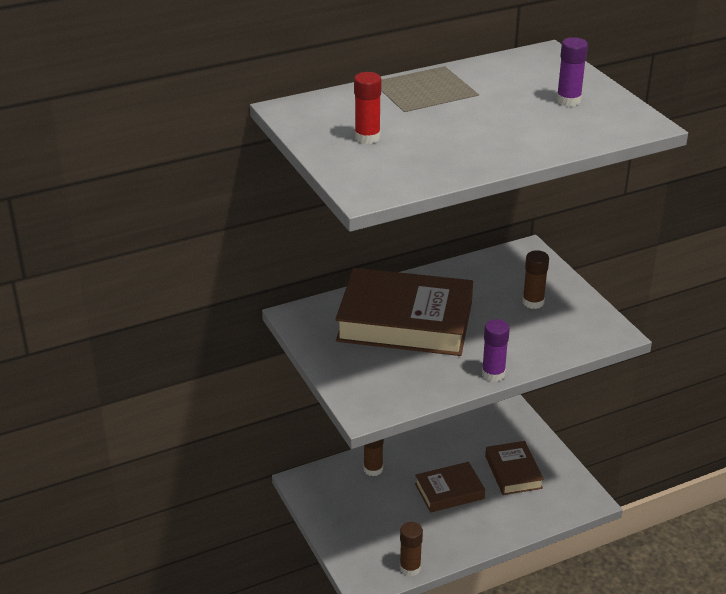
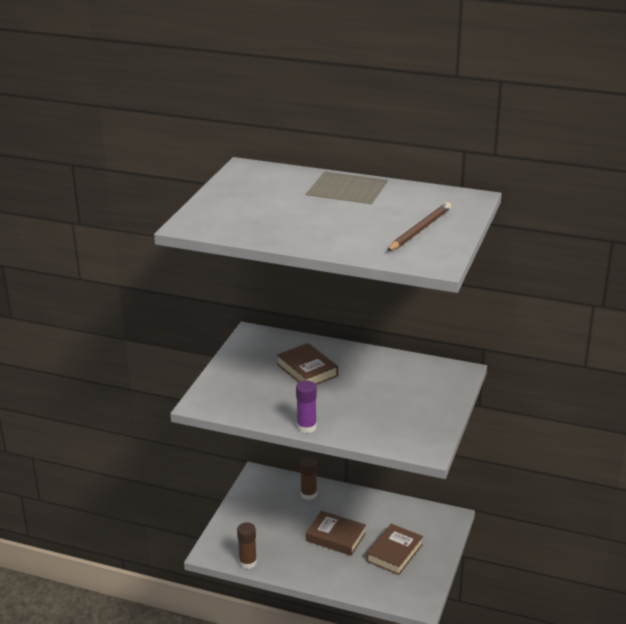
camera: 45 degrees right, 5 degrees down
brown book [335,268,473,356] -> brown book [277,343,338,385], size x0.52
red glue stick [354,72,381,144] -> none
brown glue stick [522,250,549,309] -> none
purple glue stick [557,37,588,106] -> brown pencil [387,202,451,251]

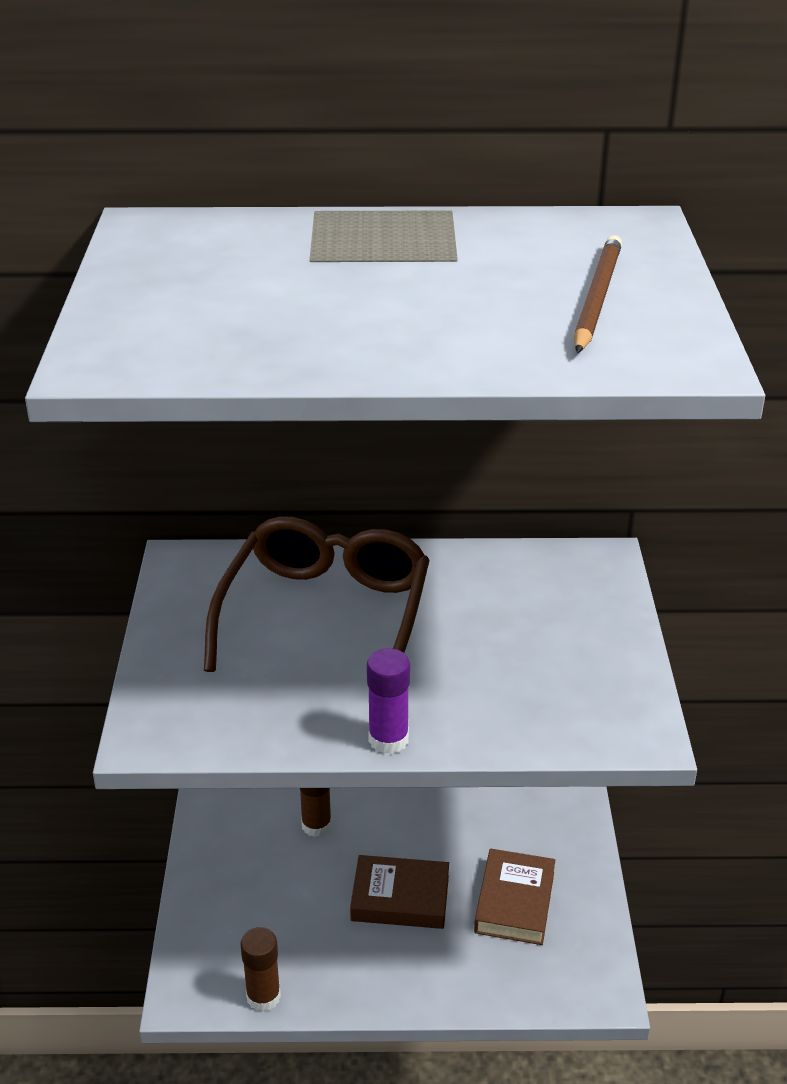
camera: 20 degrees left, 5 degrees up
brown book [277,343,338,385] -> brown glasses [204,516,430,672]

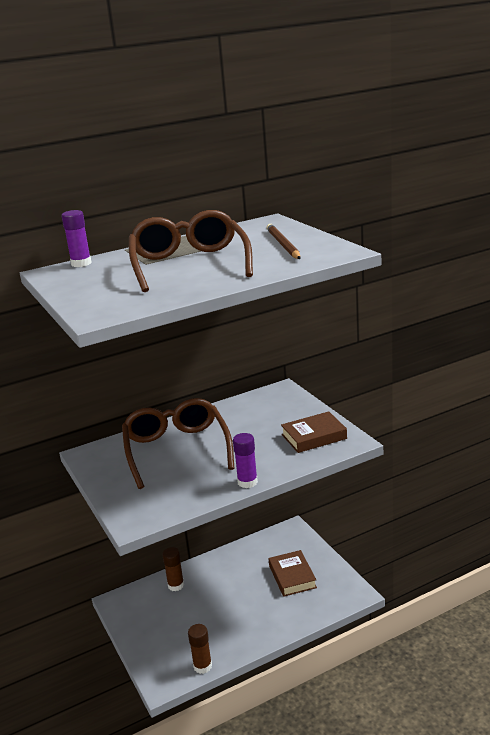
camera: 25 degrees left, 10 degrees down
brown book [350,855,449,929] -> brown book moved to [281,411,347,453]
none -> purple glue stick [62,210,91,267]
none -> brown glasses [129,210,253,292]

